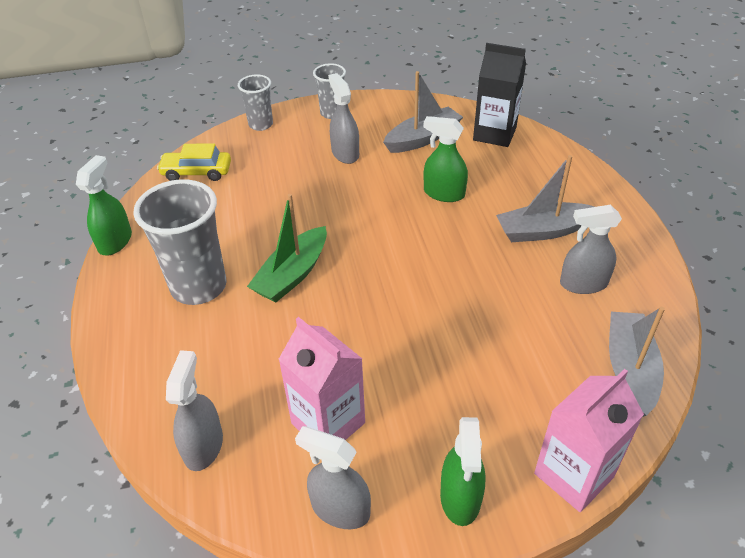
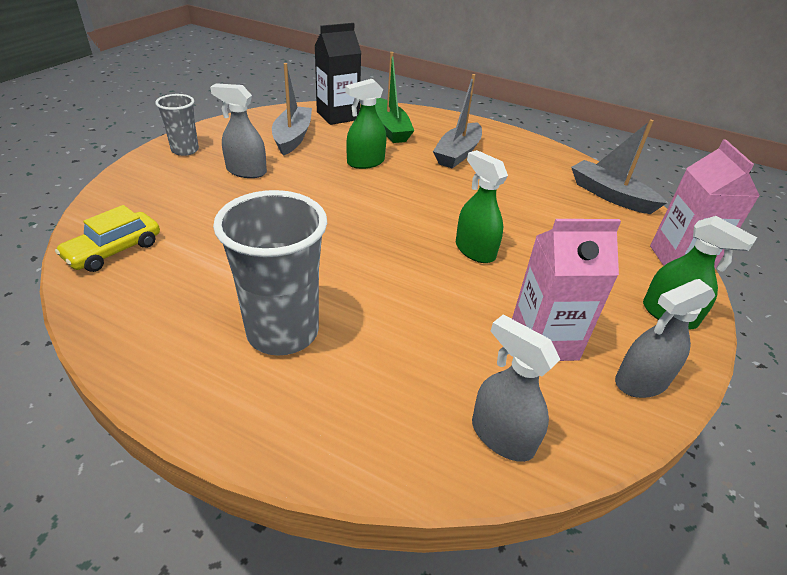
camera: 55 degrees left, 5 degrees down
green spray bottle [76,155,132,255] -> green spray bottle moved to [456,150,508,263]
grey cup [238,74,273,131] -> none
green boat [247,194,327,303] -> green boat moved to [375,52,414,143]
grey spray bottle [560,205,622,294] -> none

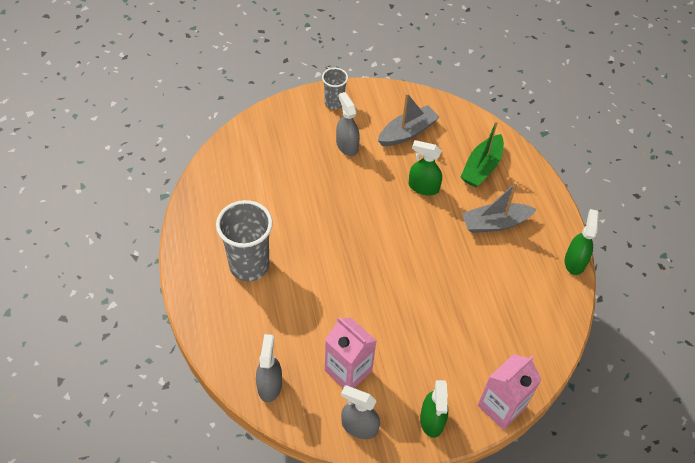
camera: 50 degrees right, 15 degrees up
yellow car [55,205,160,272] -> none
black carton [314,23,361,125] -> none
green spray bottle [456,150,508,263] -> green spray bottle moved to [565,209,599,275]
grey boat [571,120,667,214] -> none

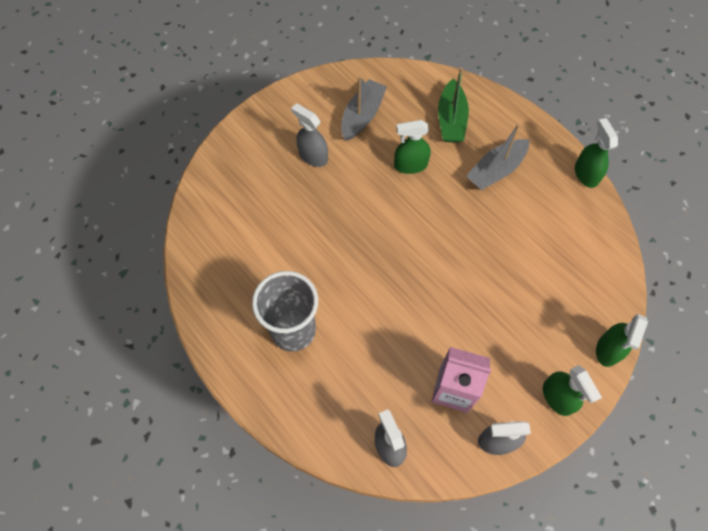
camera: 25 degrees left, 10 degrees up
grey cup [322,68,348,109] -> none
pink carton [478,354,542,430] -> green spray bottle [596,314,648,367]

